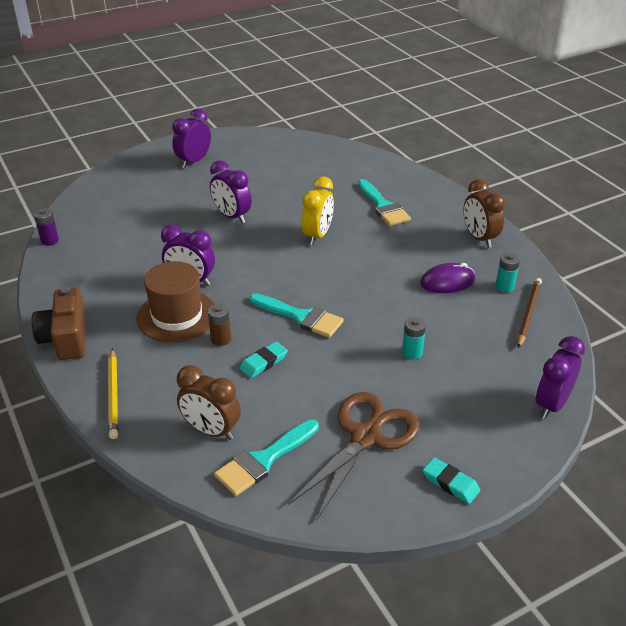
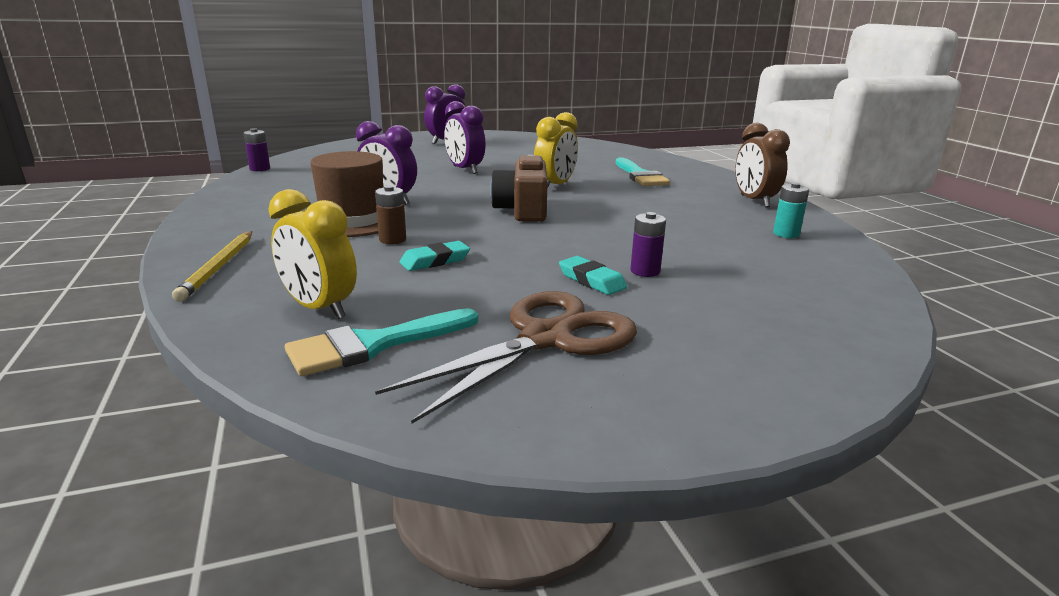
camera: 10 degrees right, 15 degrees down
brown camera [32,287,86,360] -> brown camera moved to [490,155,548,222]
brown clock [177,365,241,440] -> yellow clock [268,189,357,319]
turquoise brush [250,293,344,338] -> none
turquoise battery [402,317,426,360] -> purple battery [630,212,666,277]
purple mouse [420,263,475,293] -> none
turquoise eraser [423,457,480,504] -> turquoise eraser moved to [559,256,627,295]
brown pencil [517,278,542,348] -> none
purple clock [536,336,585,419] -> none

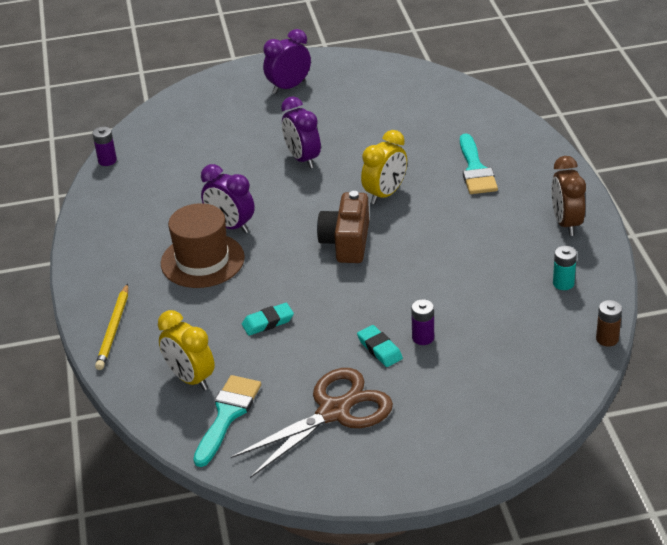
camera: 10 degrees right, 15 degrees up
turquoise brush [285,308,478,376] -> turquoise brush turned 135 degrees clockwise [193,375,261,467]
brown battery [375,185,406,244] -> brown battery moved to [596,300,622,347]

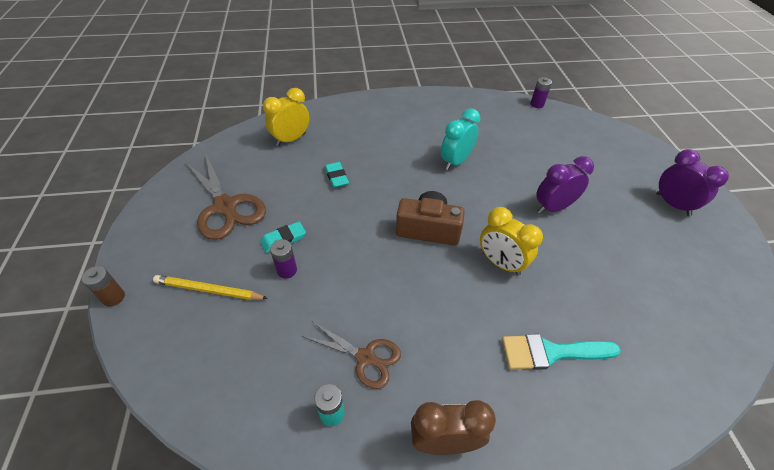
camera: 90 degrees right, 10 degrees up
yellow pencil [95,283,128,370] -> yellow pencil moved to [153,275,268,300]
brown hat [161,203,245,288] -> none
turquoise brush [193,375,261,467] -> none
purple clock [201,164,255,233] -> turquoise clock [441,108,480,170]
brown battery [596,300,622,347] -> brown battery moved to [82,266,125,307]
none -> brown scissors [302,321,401,389]

